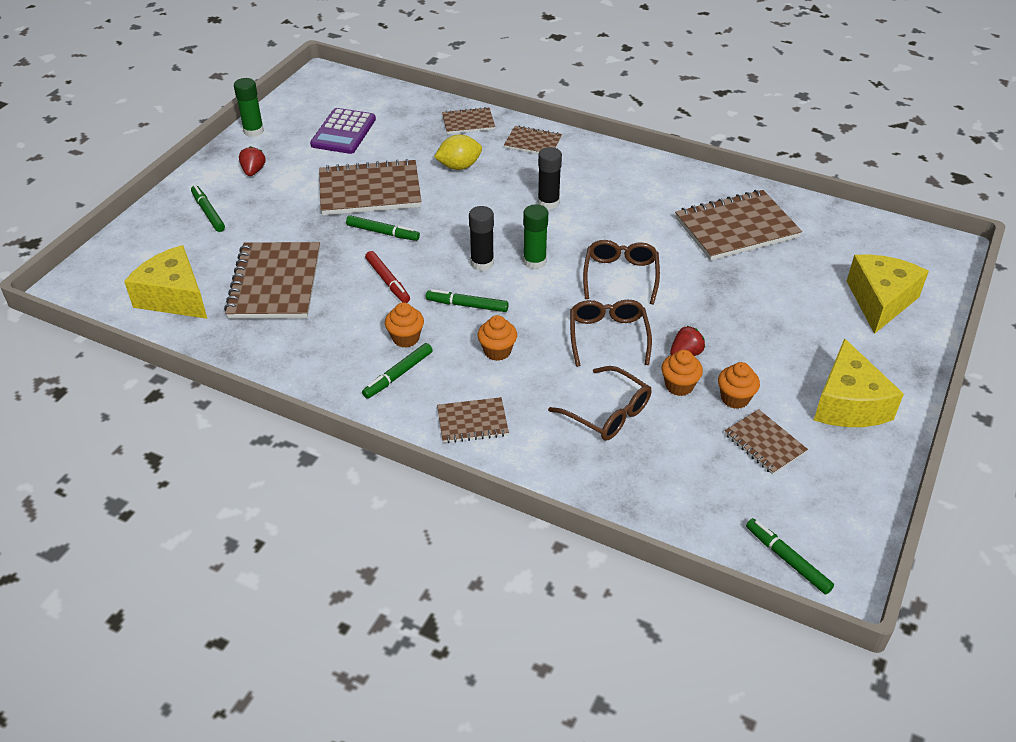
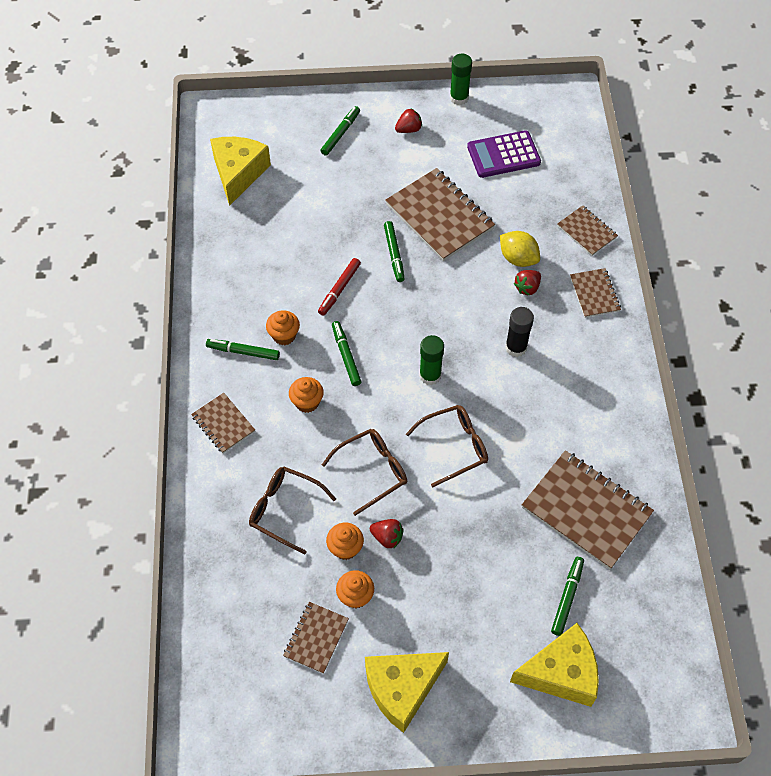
camera: 60 degrees right, 15 degrees up
brown notebook [224,242,320,319] -> none
black glue stick [469,206,494,271] -> none
brown glasses [548,366,651,440] -> brown glasses turned 105 degrees clockwise [249,467,336,555]
green marker [746,518,834,595] -> green marker moved to [551,557,584,636]
none -> red strawberry [514,270,541,296]

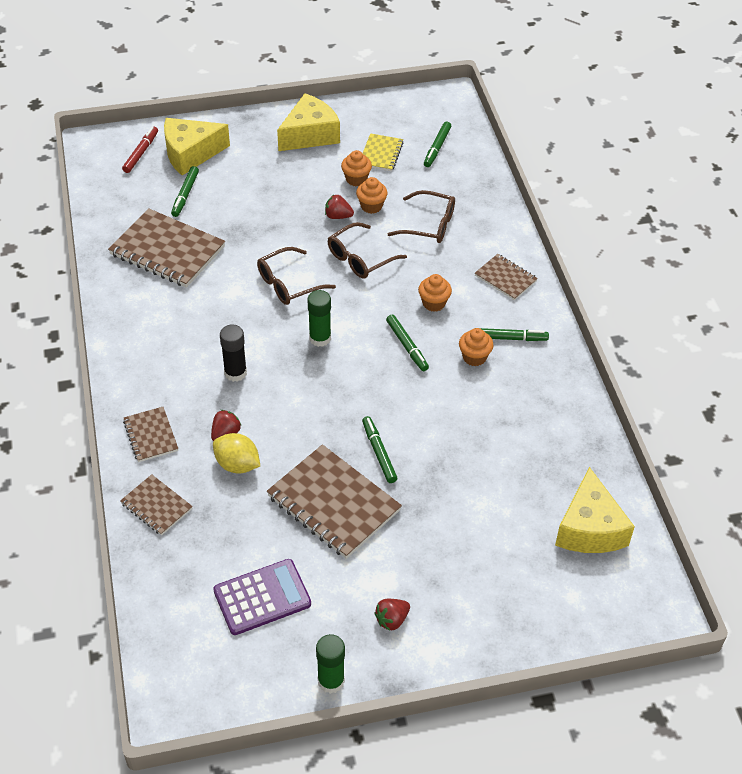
camera: 170 degrees right, 10 degrees down
brown notebook [283,602,349,674] -> yellow notebook [363,133,403,171]
red marker [318,258,361,316] -> red marker moved to [122,127,158,173]
green marker [320,106,360,156] -> green marker moved to [424,121,451,167]

